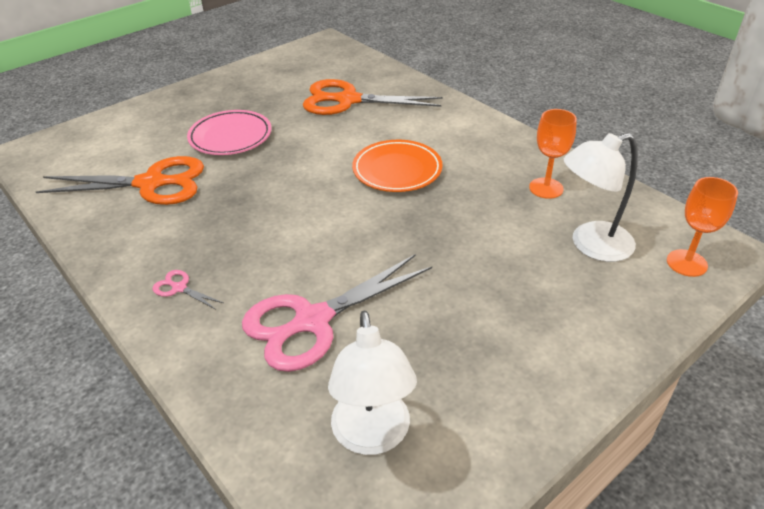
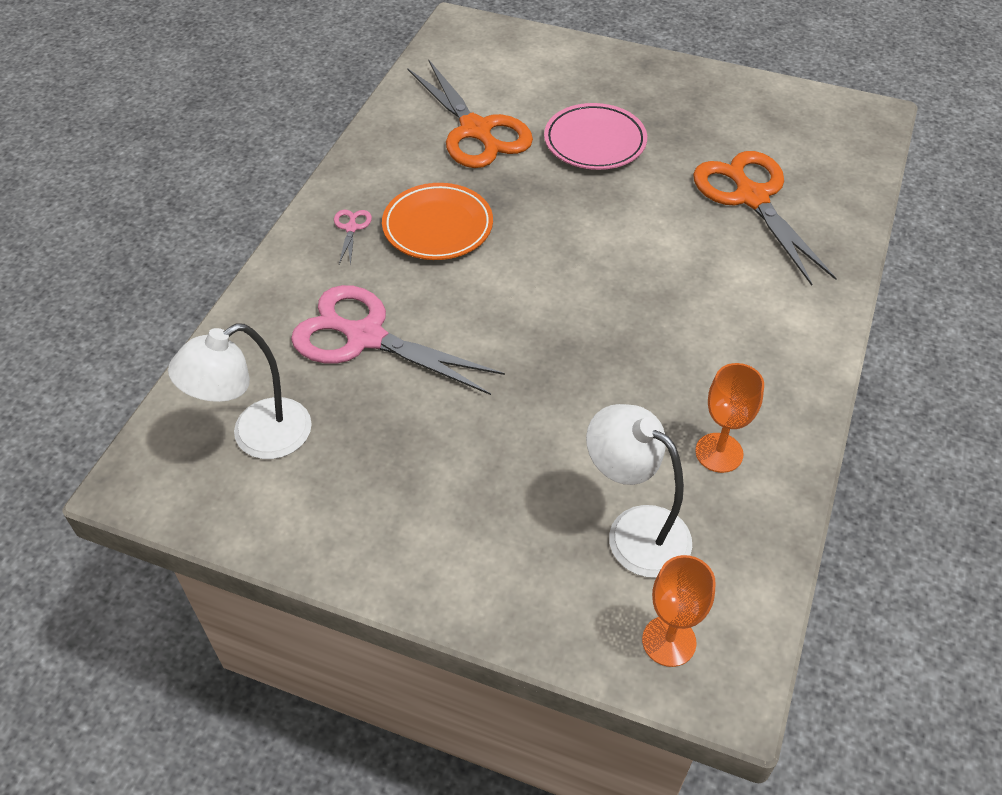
camera: 60 degrees right, 10 degrees up
orange plate [352,140,443,192] -> orange plate moved to [382,183,493,260]

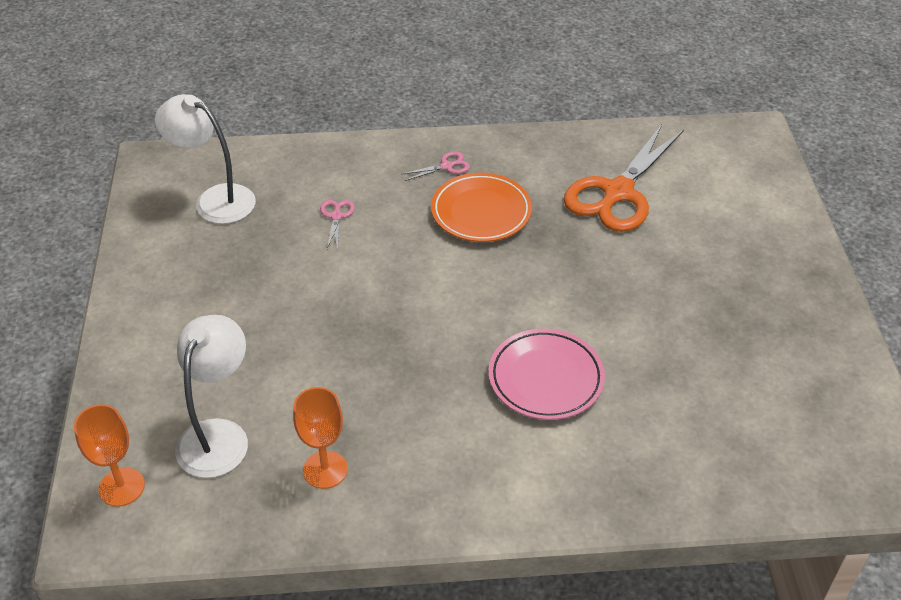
camera: 65 degrees right, 5 degrees down
pink scissors [291,285,505,395] -> pink scissors [320,200,355,250], size x0.40
pink plate [544,103,647,170] -> pink plate moved to [489,329,605,420]
orange scissors [693,151,837,286] -> none

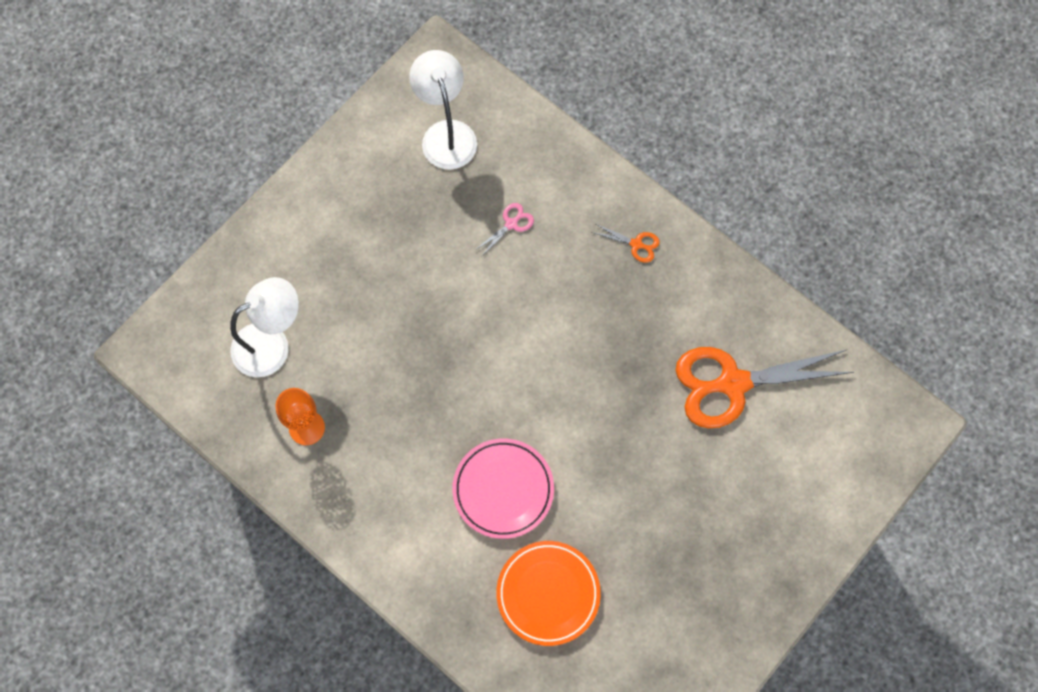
camera: 45 degrees right, 25 degrees up
orange goblet [74,404,145,507] -> none
pink scissors [401,152,470,181] -> orange scissors [592,224,660,263]
orange plate [431,173,532,242] -> orange plate moved to [496,541,601,646]

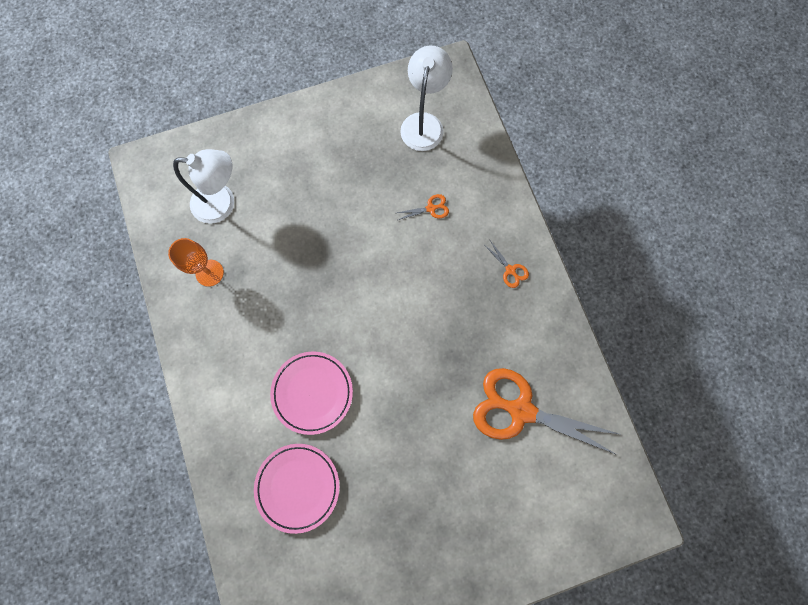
camera: 30 degrees right, 5 degrees up
pink scissors [474,203,534,257] -> orange scissors [397,194,449,220]
orange plate [496,541,601,646] -> pink plate [254,444,340,534]

